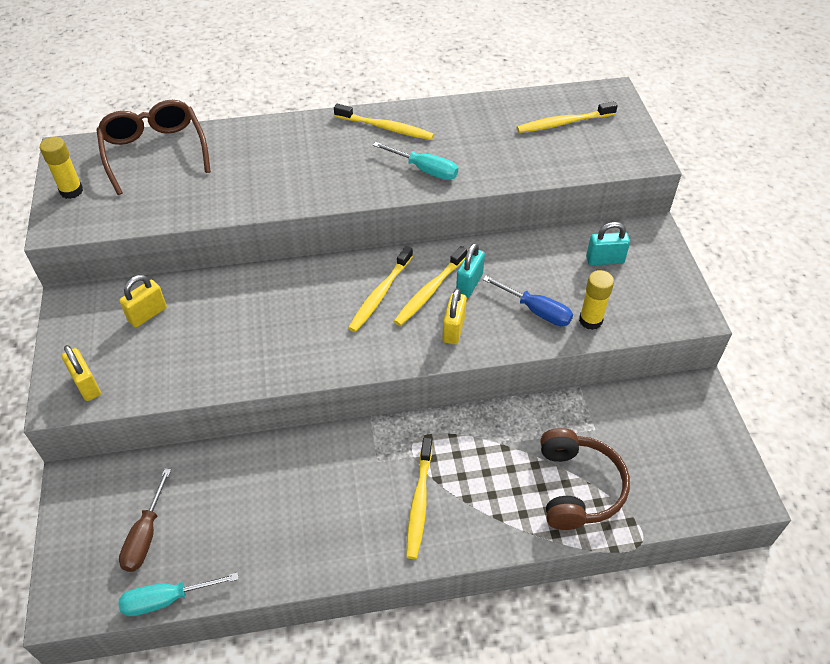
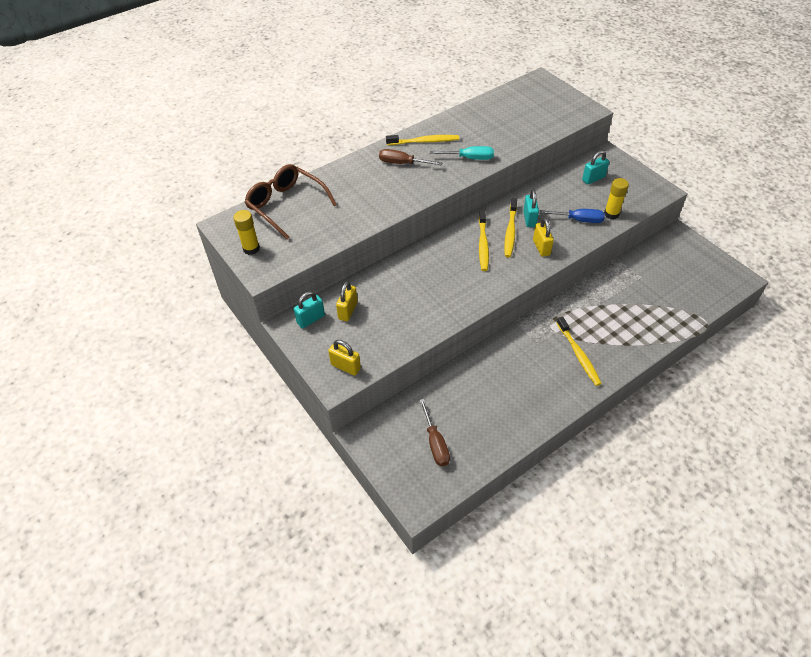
camera: 25 degrees left, 0 degrees up
turquoise screwdriver [118,572,239,616] -> none
yellow toothbrush [517,101,618,133] -> none
brown headphones [540,428,630,530] -> none
none -> turquoise padlock [294,291,325,328]
none -> brown screwdriver [379,149,442,166]

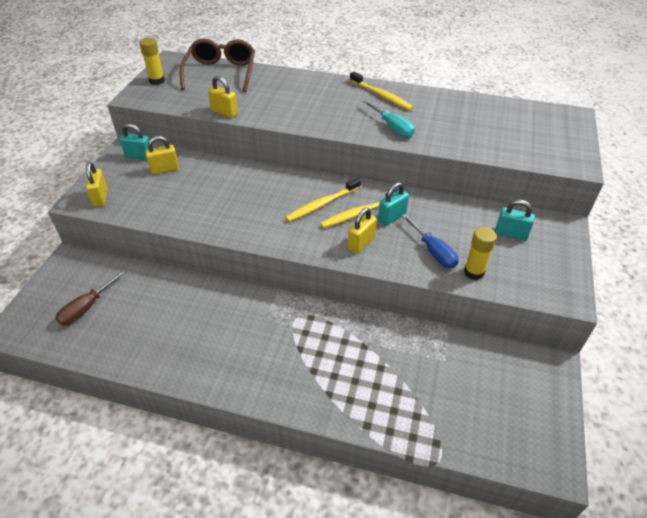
camera: 50 degrees right, 5 degrees down
brown screwdriver [379,149,442,166] -> none
yellow toothbrush [557,317,602,386] -> none
none -> yellow padlock [208,76,238,118]

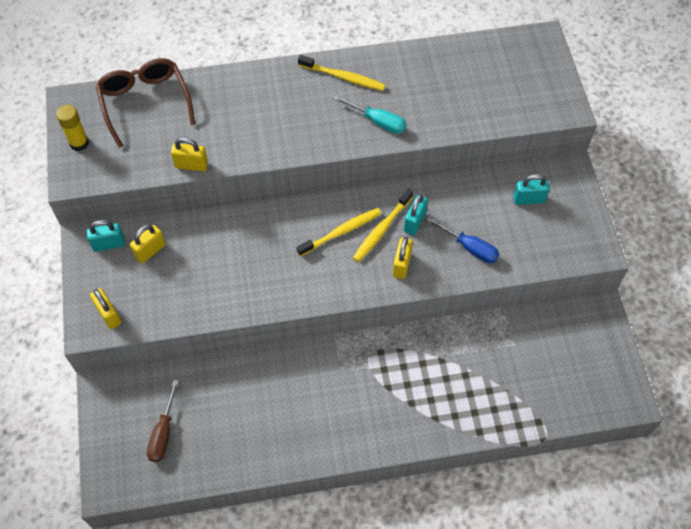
camera: 25 degrees left, 15 degrees up
yellow toothbrush [285,177,361,222] -> yellow toothbrush turned 150 degrees counterclockwise [296,208,381,257]
yellow glue stick [464,227,497,280] -> none

